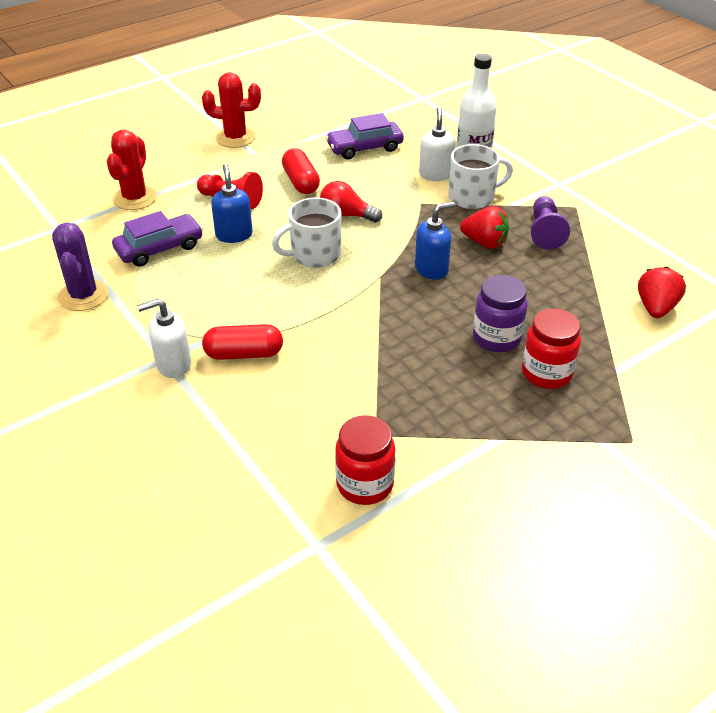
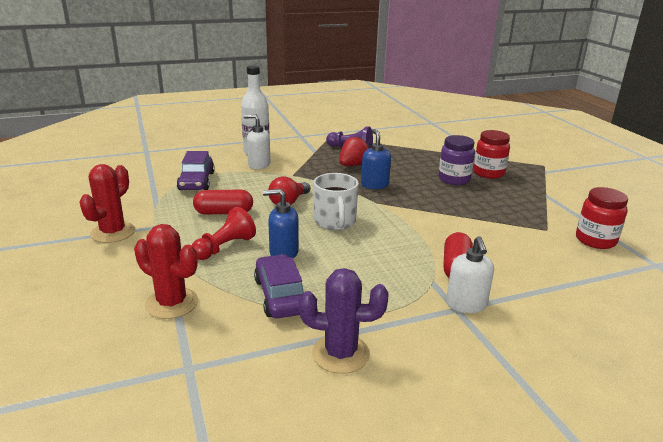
camera: 75 degrees left, 15 degrees down
white mug [449,144,513,209] -> none
red strawberry [638,267,686,318] -> none

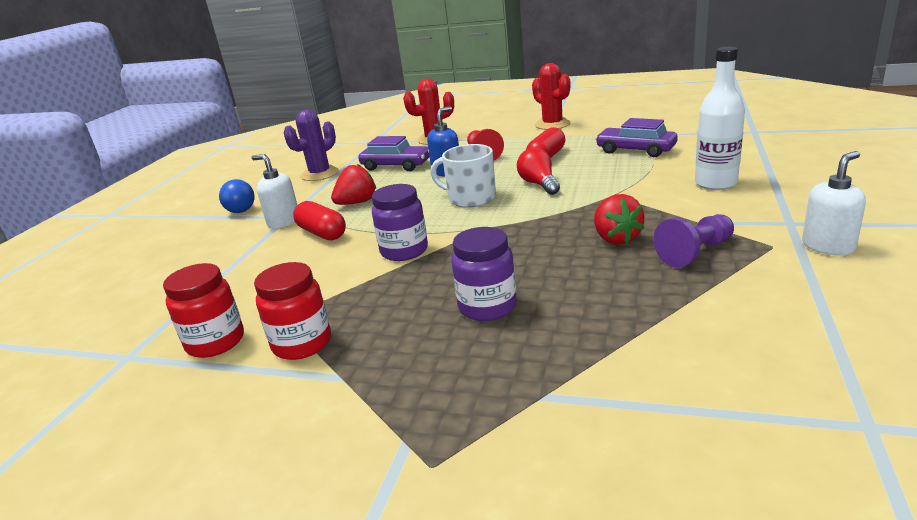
camera: 130 degrees right, 0 degrees up
white soap dispenser [243,114,271,169] -> white soap dispenser moved to [802,151,866,255]
blue soap dispenser [361,129,391,189] -> none
red jar [474,130,510,179] -> red jar moved to [254,262,331,360]
none -> blue light bulb [219,179,255,213]
none -> red strawberry [331,164,376,205]
none -> purple jar [372,184,428,261]

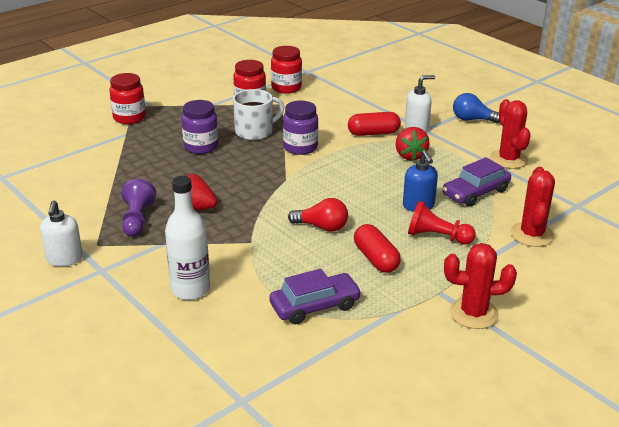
camera: 120 degrees right, 5 degrees up
purple cactus [284,110,339,181] -> red cactus [490,99,531,169]
white mug [430,144,496,208] -> white mug moved to [233,89,284,140]
none -> red jar [109,73,146,124]

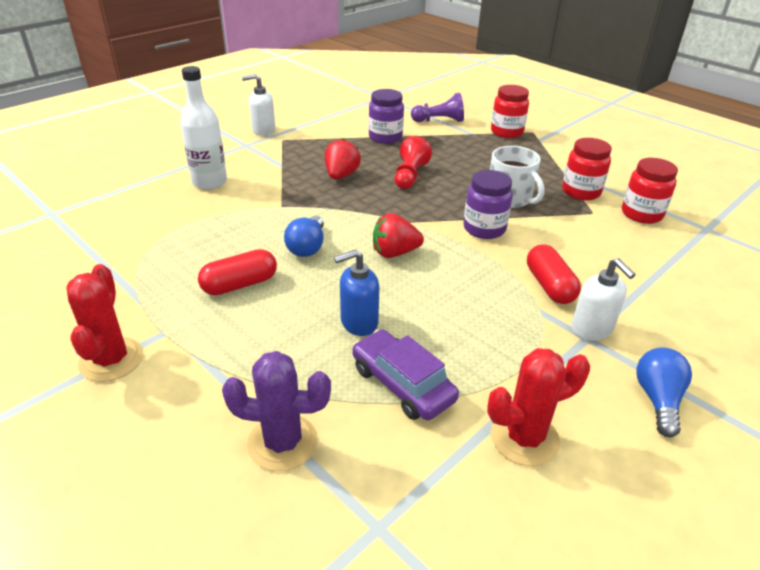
camera: 85 degrees right, 5 degrees up
purple pawn [121,179,156,237] -> purple pawn moved to [411,93,464,122]
purple jar [182,100,218,154] -> purple jar moved to [369,89,404,144]
purple car [269,269,362,325] -> none
red light bulb [288,198,348,232] -> blue light bulb [284,216,324,257]
red strawberry [396,127,430,161] -> red strawberry moved to [373,213,424,258]
red pawn [408,201,476,245] -> red pawn moved to [395,136,432,189]
red cactus [511,167,555,247] -> purple cactus [222,351,331,471]

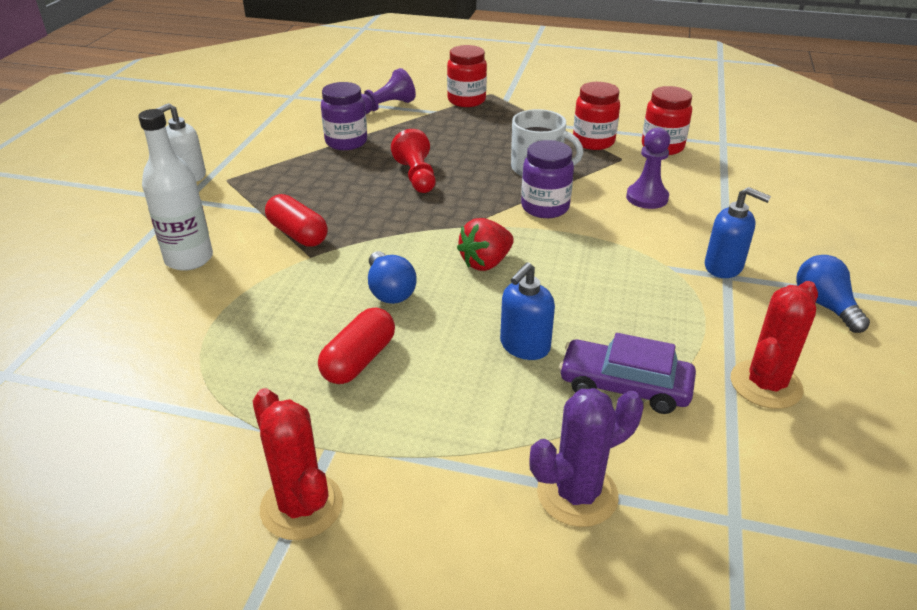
camera: 30 degrees left, 0 degrees up
red strawberry [325,139,361,180] -> none
red capsule [527,244,581,304] -> red capsule moved to [265,194,328,247]
white soap dispenser [571,258,636,341] -> blue soap dispenser [705,187,771,278]
none -> purple pawn [626,128,670,209]

